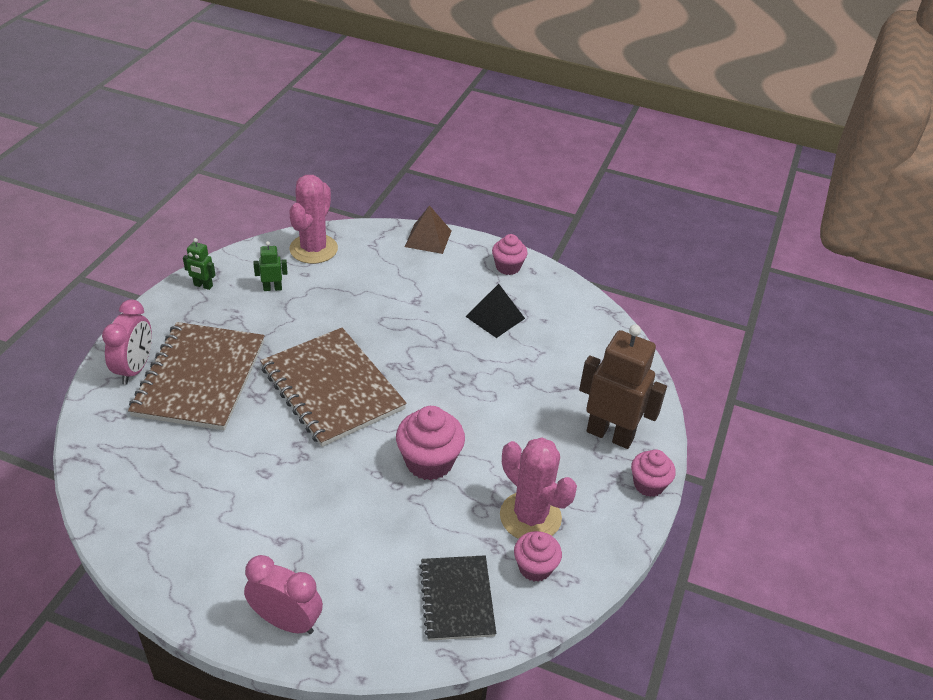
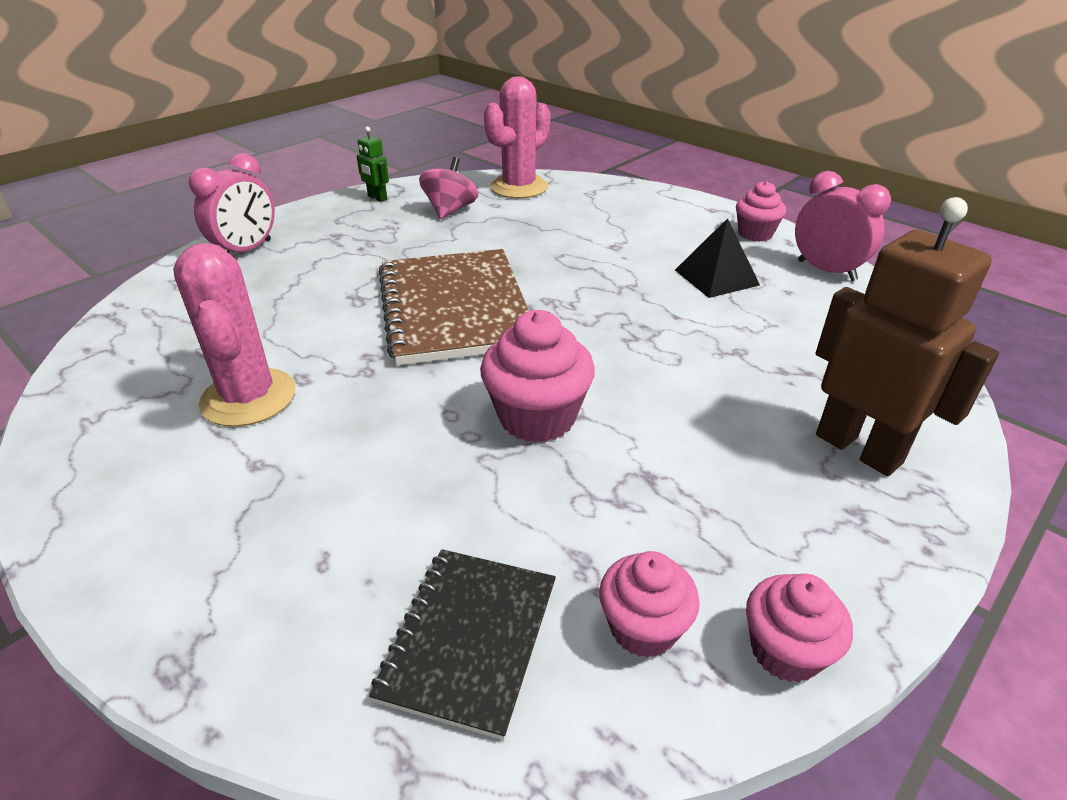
camera: 25 degrees right, 5 degrees down
brown notebook [128,322,265,430] -> none
pink clock [244,555,323,634] -> pink clock moved to [795,171,891,281]
green robot [253,241,288,291] -> pink spinning top [419,157,478,219]
brown pyramid [405,205,451,254] -> none
pink cactus [500,437,577,539] -> pink cactus moved to [173,243,296,427]
pink cupcake [631,450,676,497] -> pink cupcake moved to [746,574,853,683]

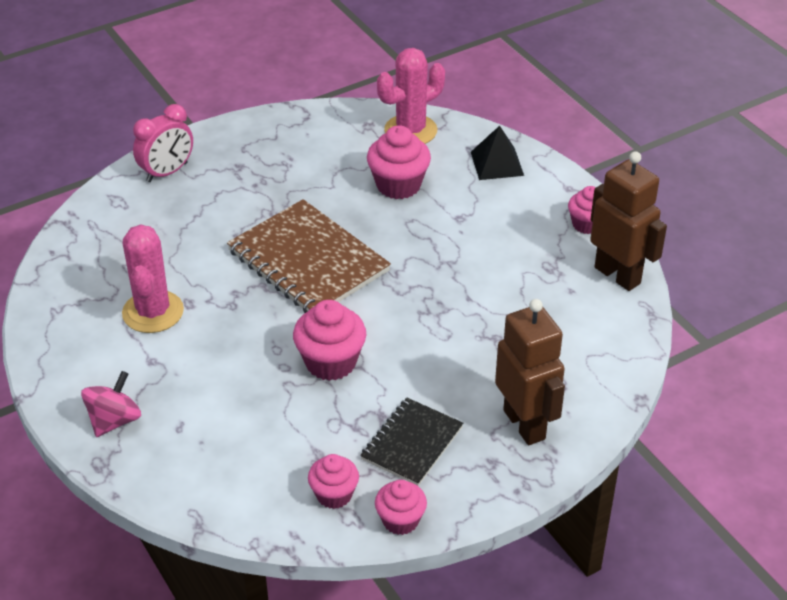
camera: 15 degrees right, 5 degrees up
green robot [357,127,389,202] -> none
black notebook [369,549,556,740] -> black notebook moved to [360,398,463,486]
brown notebook [378,249,529,365] -> brown notebook turned 45 degrees counterclockwise [227,199,391,313]
pink spinning top [419,157,478,219] -> pink spinning top moved to [81,371,141,437]
black pyramid [675,218,760,298] -> black pyramid moved to [471,126,524,180]
pink clock [795,171,891,281] -> brown robot [590,151,667,291]
none -> pink cupcake [367,125,431,199]

